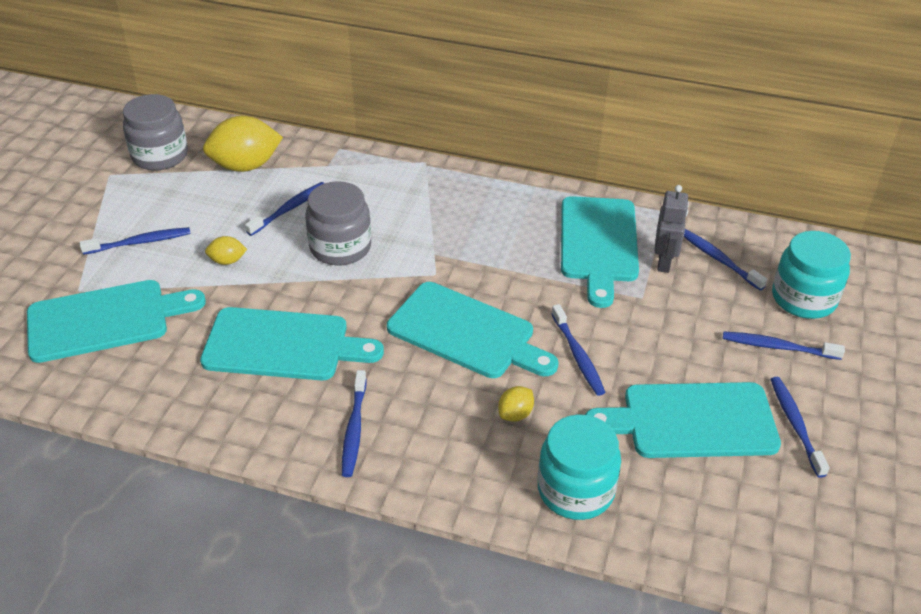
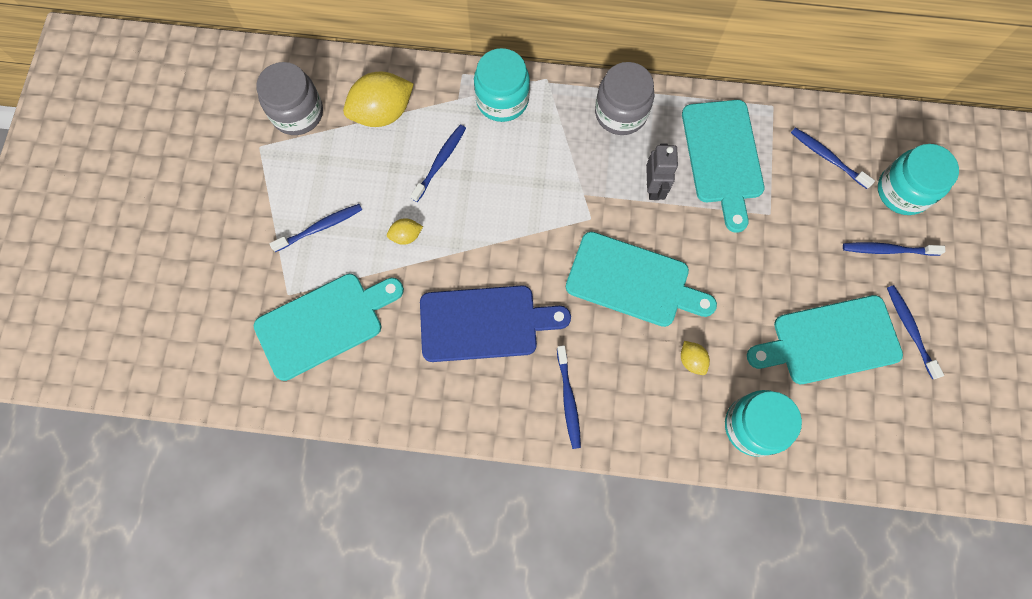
camera: 10 degrees left, 30 degrees up
turquoise cutting board [200,307,384,380] -> blue cutting board [420,286,571,362]
grey jar [305,181,371,266] -> grey jar moved to [595,62,655,135]
yellow lemon [498,386,534,421] -> yellow lemon turned 60 degrees counterclockwise [681,341,710,375]
blue toothbrush [551,304,605,396] -> none
grey robot [655,185,689,273] -> grey robot moved to [646,143,678,200]
none -> turquoise jar [474,48,530,122]

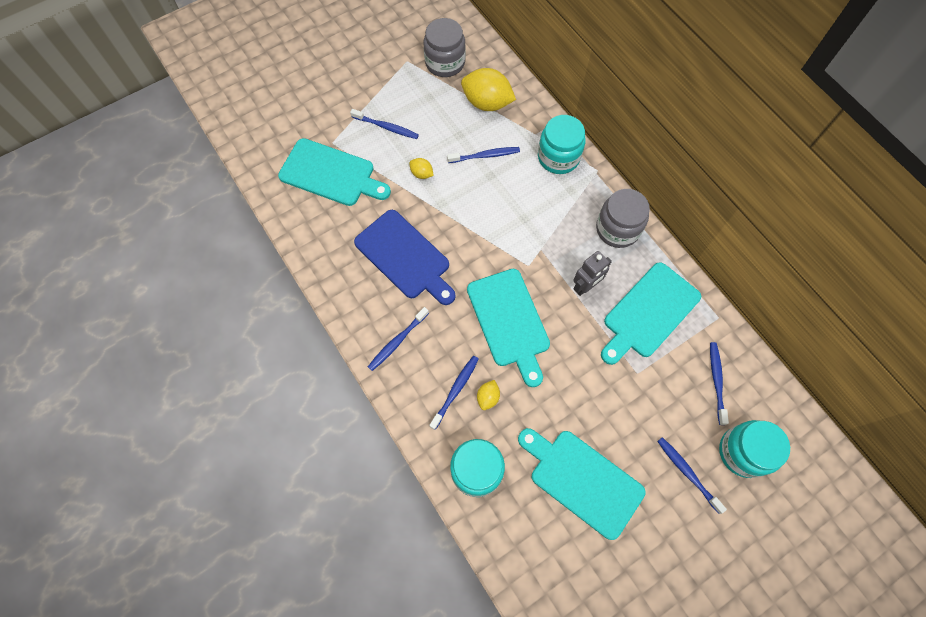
camera: 50 degrees right, 5 degrees down
blue toothbrush [887,285,944,379] -> blue toothbrush moved to [429,356,479,430]

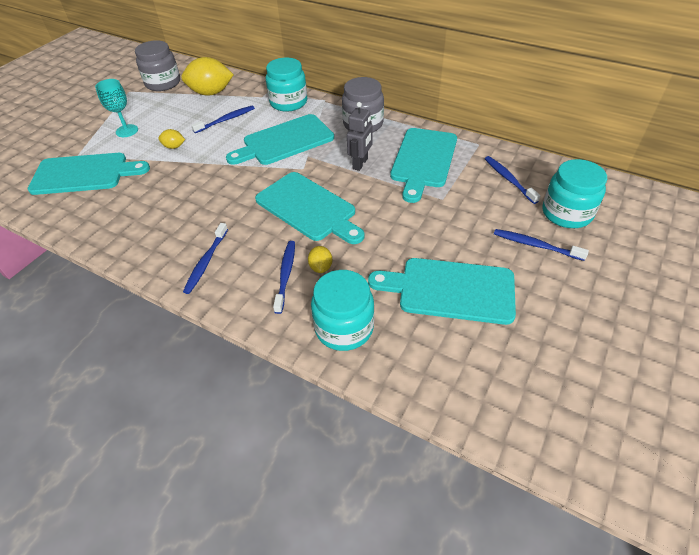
camera: 25 degrees left, 20 degrees down
blue toothbrush [350,109,419,139] -> turquoise goblet [95,79,138,137]
blue cutting board [354,210,456,305] -> none
none -> turquoise cutting board [226,114,334,165]

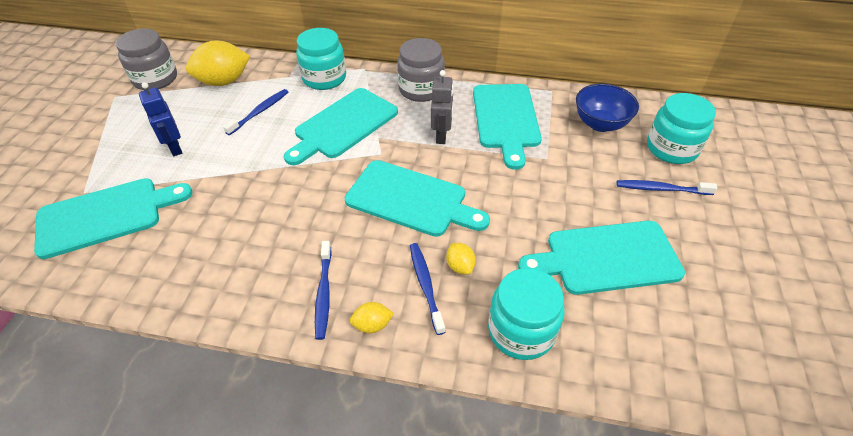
camera: 20 degrees left, 0 degrees up
turquoise goblet [95,79,138,137] -> none
yellow lemon [158,129,185,149] -> yellow lemon moved to [350,302,394,333]
blue toothbrush [485,156,540,204] -> blue bowl [576,84,639,132]
none -> blue robot [139,82,182,156]

